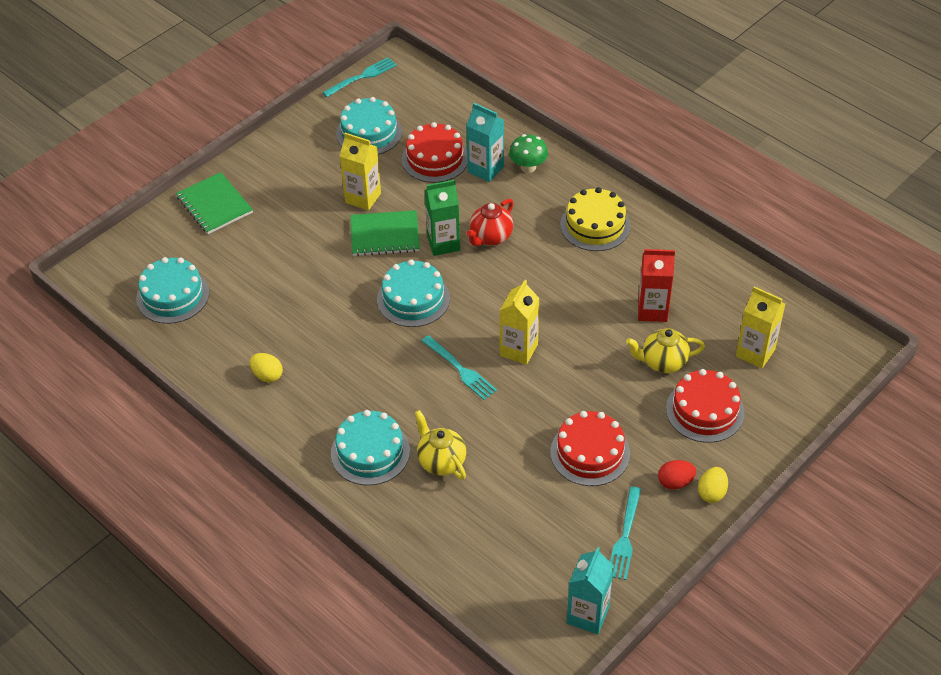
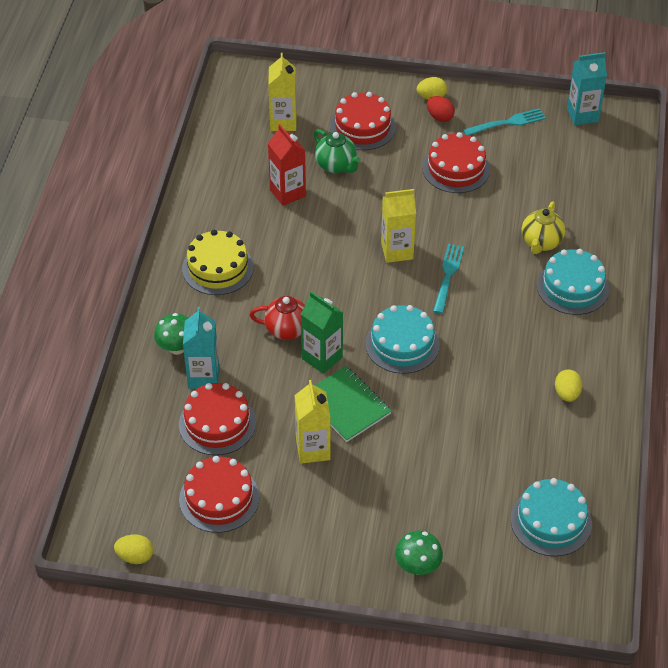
camera: 125 degrees left, 0 degrees up
green notebook [176,172,253,234] -> green mushroom [395,531,443,575]
turquoise fork [322,57,397,97] -> yellow egg [114,534,153,564]
turquoise cake [336,97,402,155] -> red cake [179,456,260,533]
yellow teapot [626,328,705,373] -> green teapot [314,129,361,173]

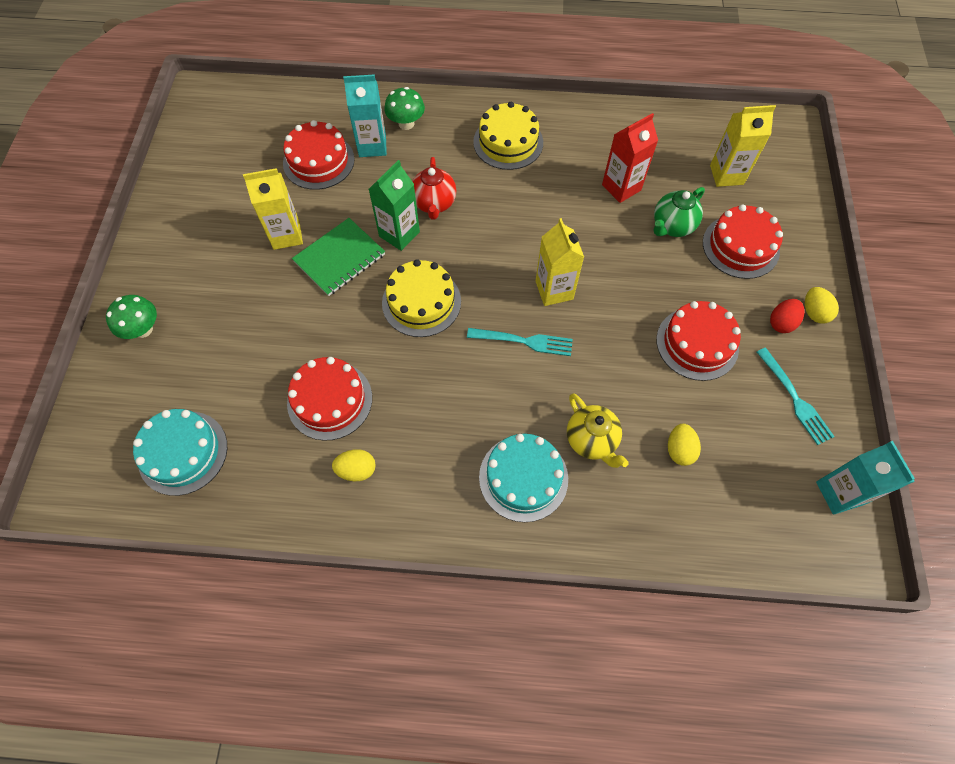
camera: 85 degrees right, 15 degrees up
yellow egg [114,534,153,564] -> yellow egg moved to [668,424,701,466]
red cake [179,456,260,533] -> red cake moved to [287,357,372,441]
turquoise cake [365,305,440,374] -> yellow cake [382,259,461,337]
yellow teapot [522,201,565,254] -> yellow teapot turned 135 degrees counterclockwise [567,393,629,468]

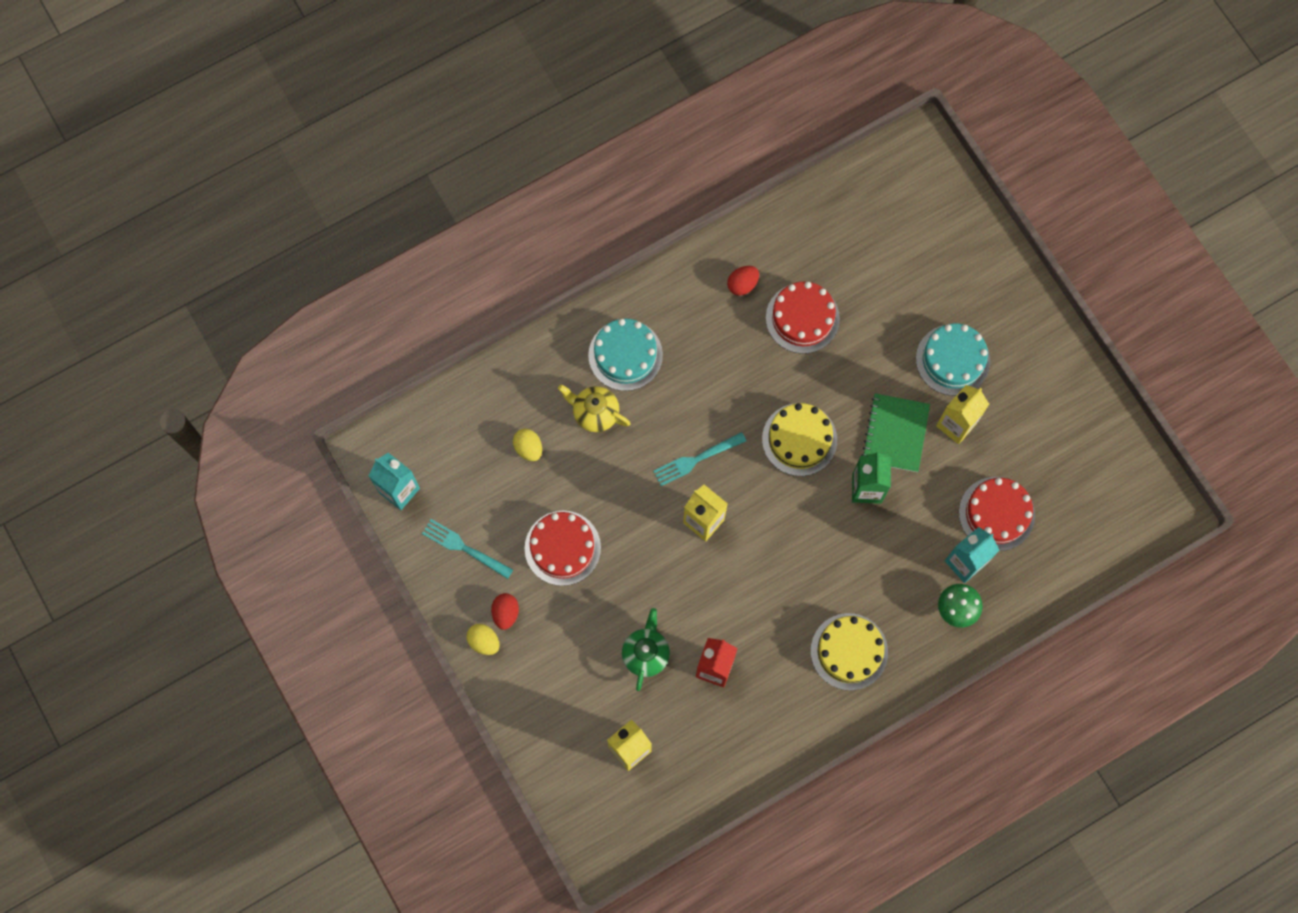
camera: 145 degrees right, 10 degrees up
green mushroom [106,295,157,339] -> none
turquoise cake [133,409,227,496] -> turquoise cake moved to [916,323,990,396]
yellow egg [332,449,376,481] -> red egg [727,266,759,296]
red teapot [412,157,456,220] -> none
red cake [703,204,783,279] -> none

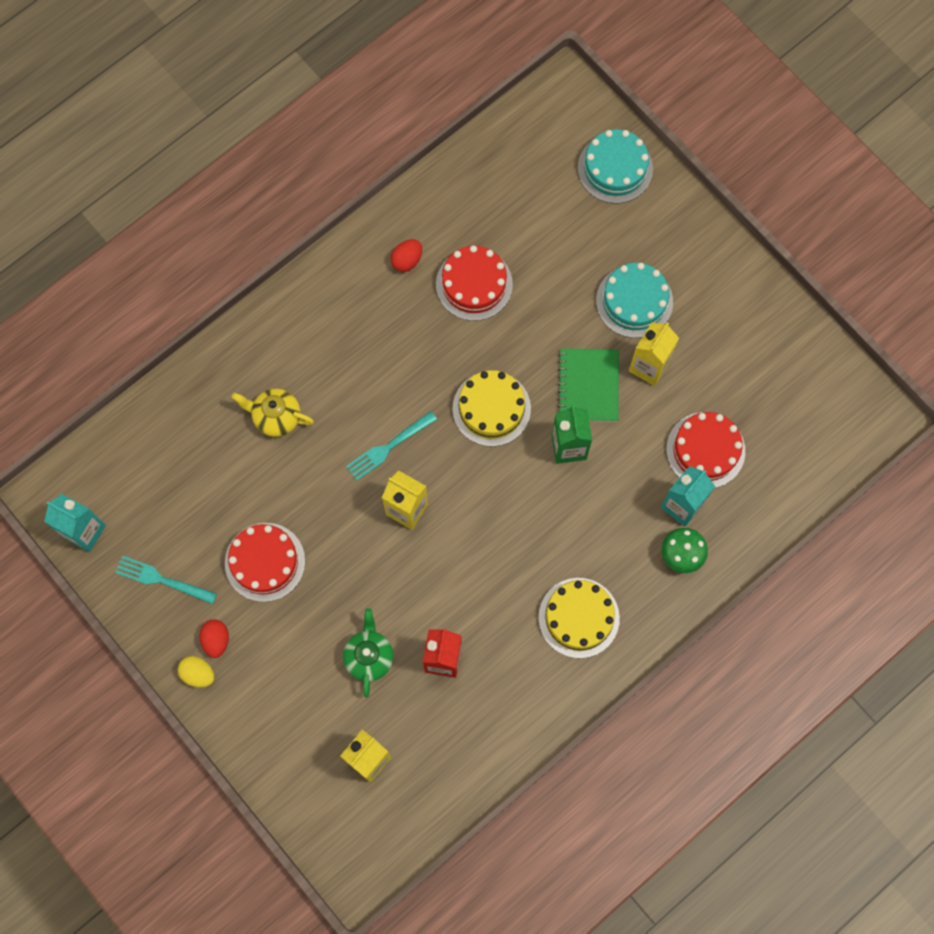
camera: 10 degrees left, 0 degrees up
yellow egg [513,429,542,461] -> none
turquoise cake [588,319,663,391] -> turquoise cake moved to [578,129,653,204]

